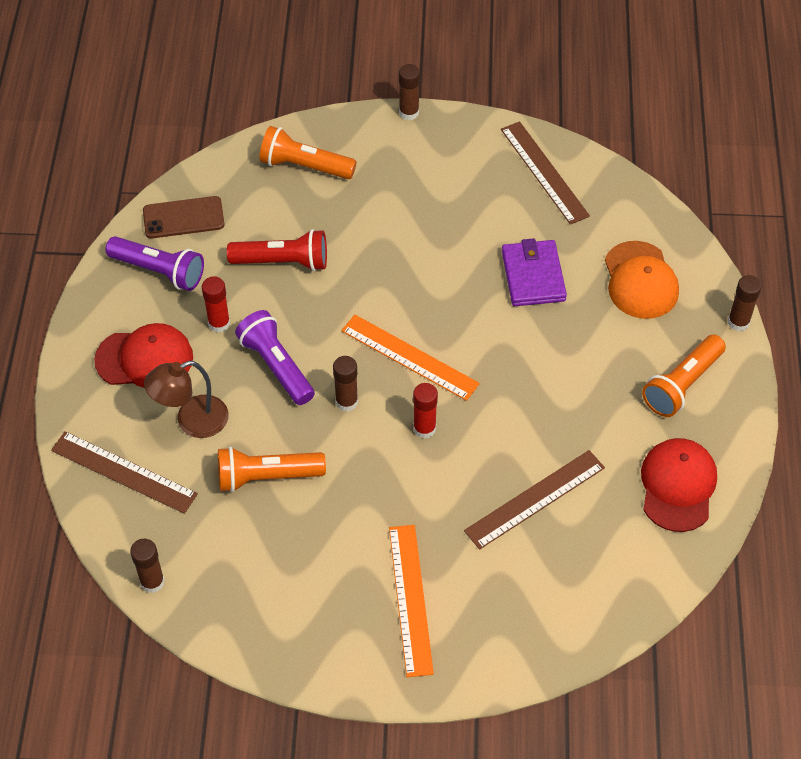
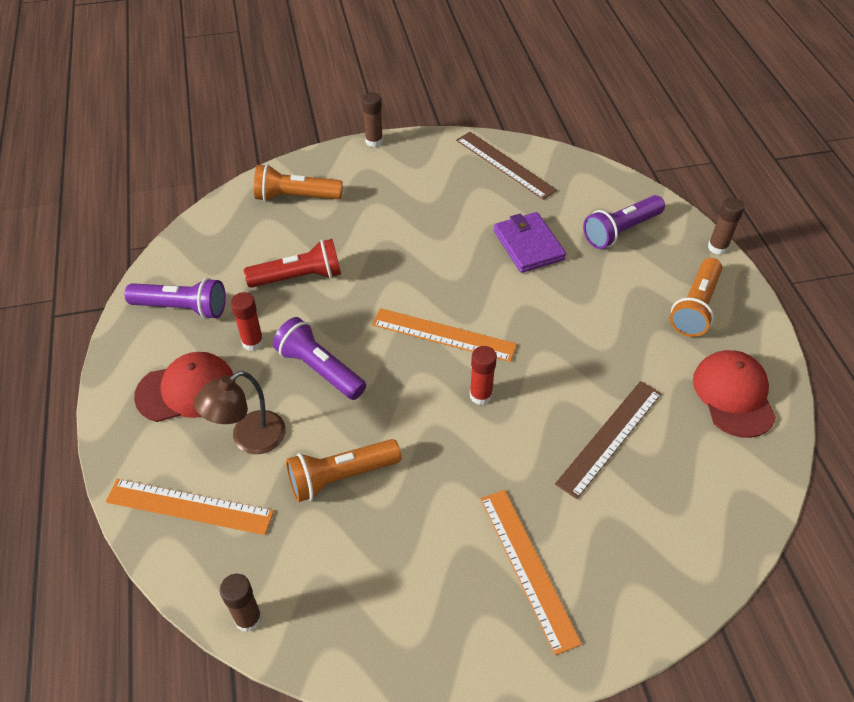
camera: 15 degrees left, 5 degrees down
brown ruler [51,431,198,514] -> orange ruler [106,479,274,535]
brown phone [143,196,224,238] -> none
brown glue stick [333,356,358,412] -> none
orange cap [605,241,679,319] -> purple flashlight [583,195,665,249]

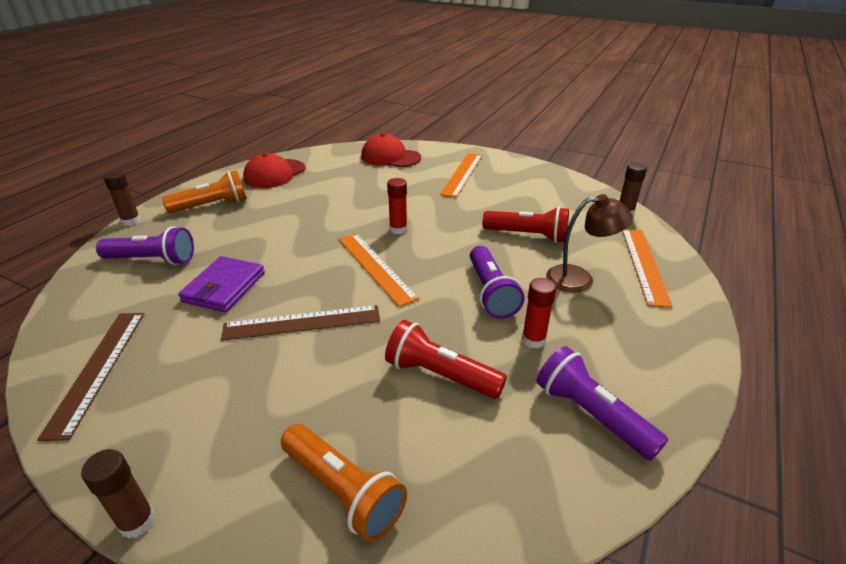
camera: 140 degrees left, 15 degrees down
orange ruler [106,479,274,535] -> orange ruler turned 45 degrees clockwise [622,229,673,308]
red cap [134,352,235,422] -> red cap moved to [361,133,421,167]
orange flashlight [286,439,401,502] -> red flashlight [482,207,569,243]
brown ruler [555,381,662,499] -> brown ruler moved to [221,305,380,341]

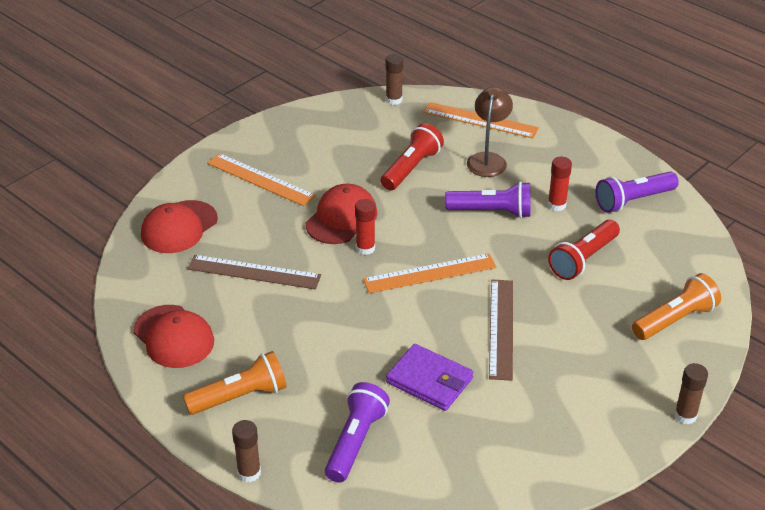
camera: 75 degrees left, 5 degrees up
brown ruler [37,313,144,441] -> brown ruler moved to [187,255,321,289]
orange flashlight [162,170,247,213] -> orange flashlight turned 75 degrees clockwise [183,351,287,415]
none -> red cap [305,184,378,244]

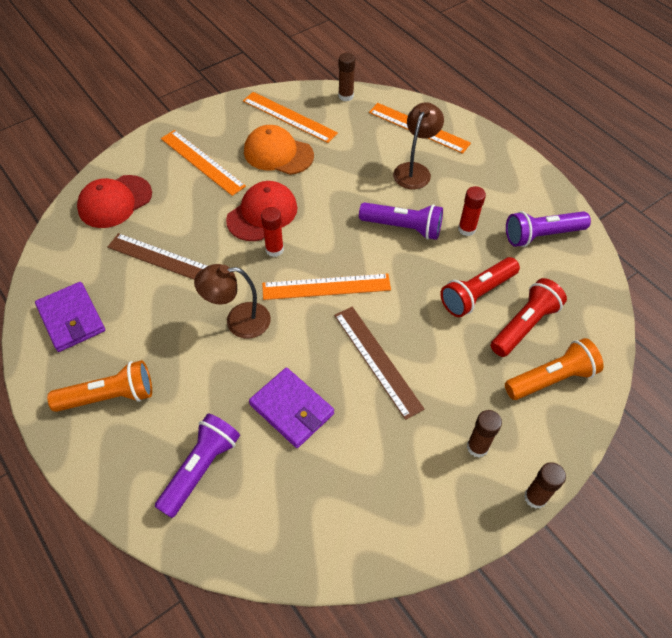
camera: 10 degrees right, 15 degrees up
red cap [133,305,214,368] -> purple wallet [35,282,105,352]
brown glue stick [232,420,261,482] -> brown glue stick moved to [467,410,502,457]
red flashlight [380,123,444,191] -> red flashlight moved to [491,278,567,357]
brown ruler [489,280,513,381] -> brown ruler turned 45 degrees counterclockwise [334,307,425,420]
none -> brown lamp [194,264,271,339]
none -> orange ruler [243,92,338,143]
none -> orange cap [244,125,314,175]

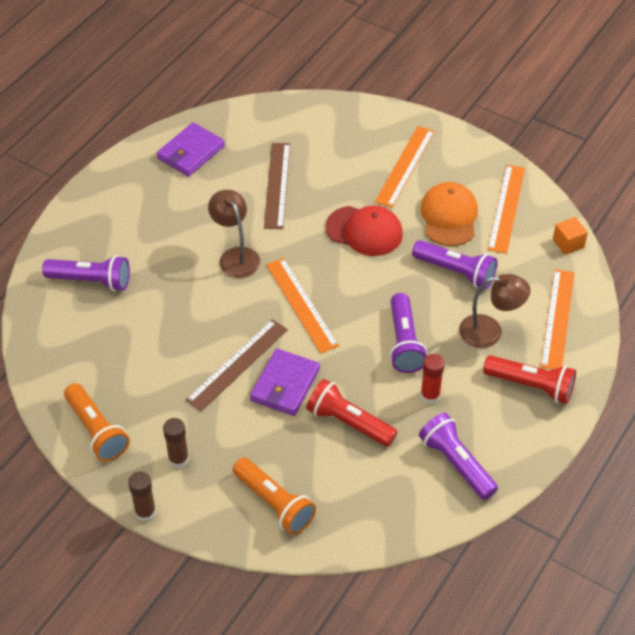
camera: 70 degrees right, 5 degrees down
orange flashlight [47,360,152,412] -> orange flashlight moved to [64,383,130,462]
red cap [77,175,152,228] -> none
purple wallet [249,368,334,448] -> purple wallet moved to [250,349,320,416]
red glue stick [261,207,284,257] -> none
brown glue stick [338,53,355,101] -> orange cube [553,217,588,255]
red flashlight [491,278,567,357] -> red flashlight moved to [483,355,576,404]
none -> purple flashlight [412,240,498,290]

